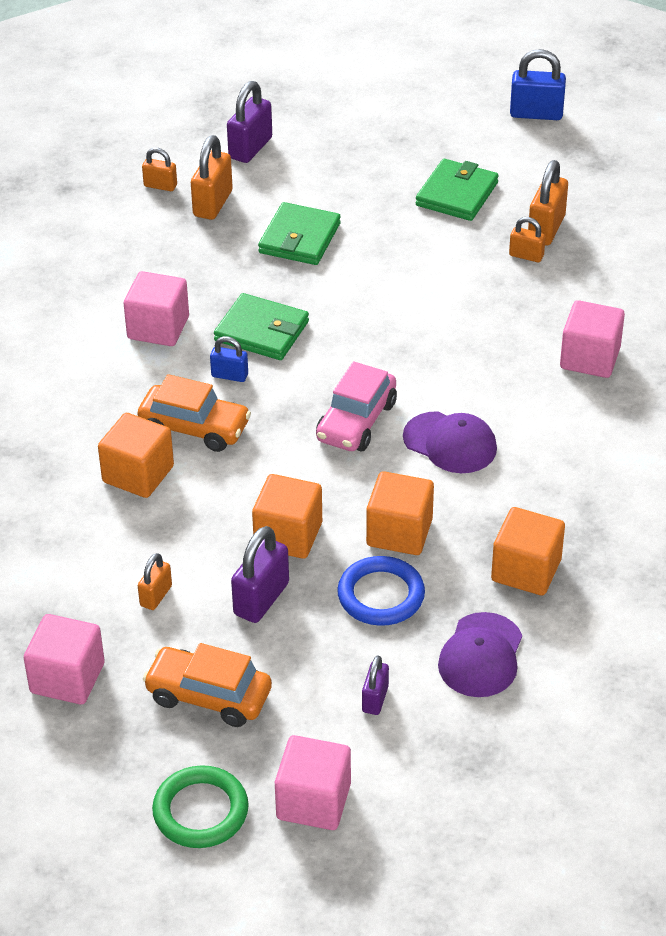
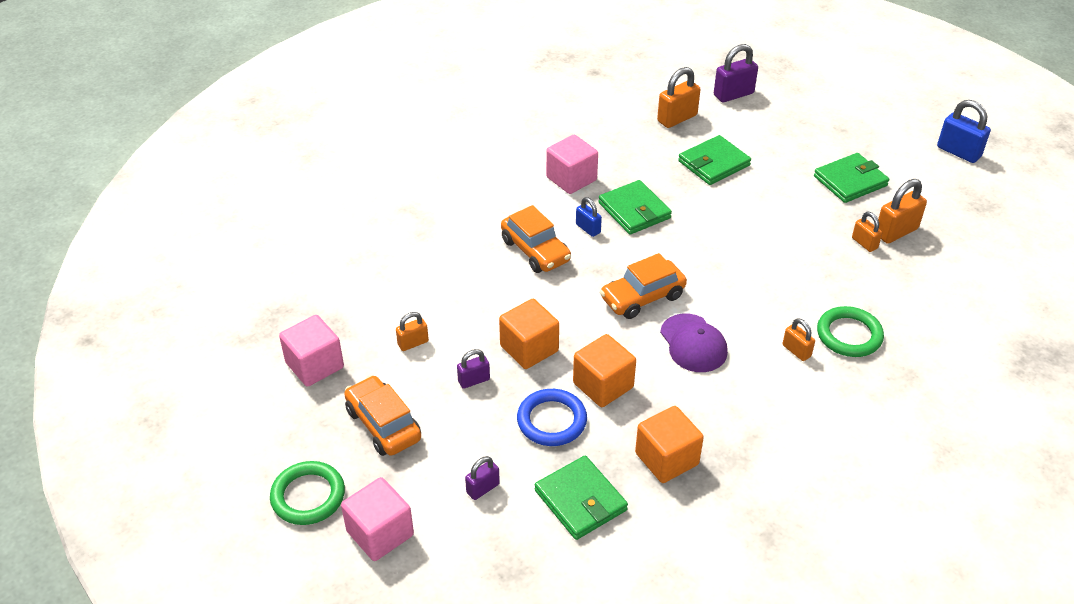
camera: 35 degrees right, 0 degrees up
orange cube [98,413,174,498] -> none
orange padlock [142,148,177,191] -> orange padlock moved to [782,318,815,361]
purple padlock [231,526,289,623] -> purple padlock [457,349,490,389], size x0.59
pink car [316,361,397,451] -> orange car [600,253,687,319]
purple cap [438,612,522,697] -> green wallet [535,456,628,540]
pink cube [560,300,625,378] -> green ring [817,306,884,357]

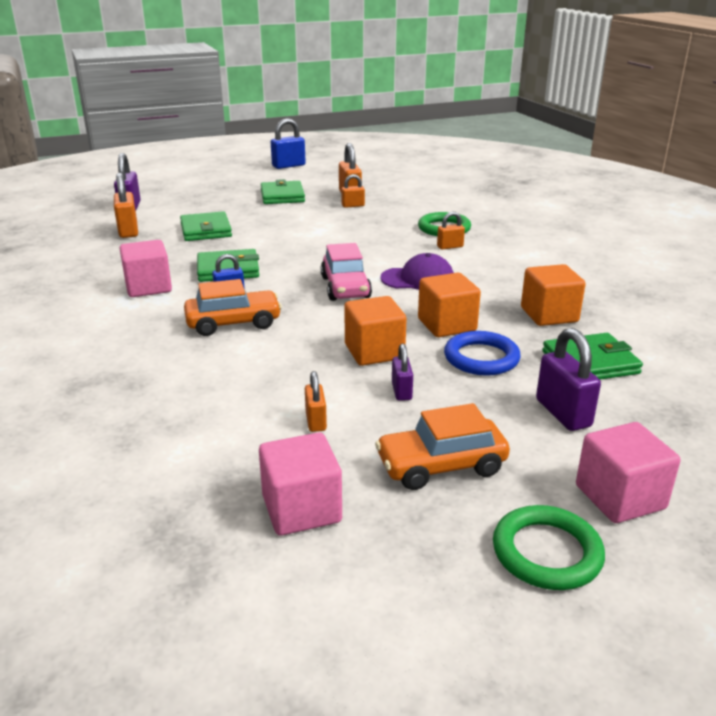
camera: 70 degrees left, 15 degrees down
purple padlock [465,456,500,500] -> purple padlock [536,328,601,431], size x1.69
orange car [600,253,687,319] -> pink car [321,243,372,301]

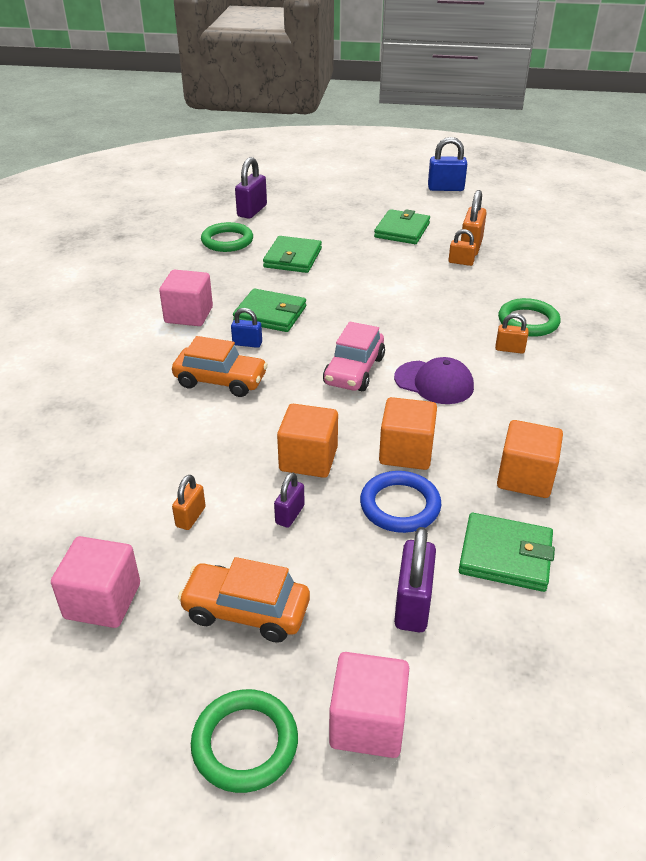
camera: 30 degrees right, 10 degrees up
orange padlock [114,173,138,238] -> green ring [201,222,253,252]

